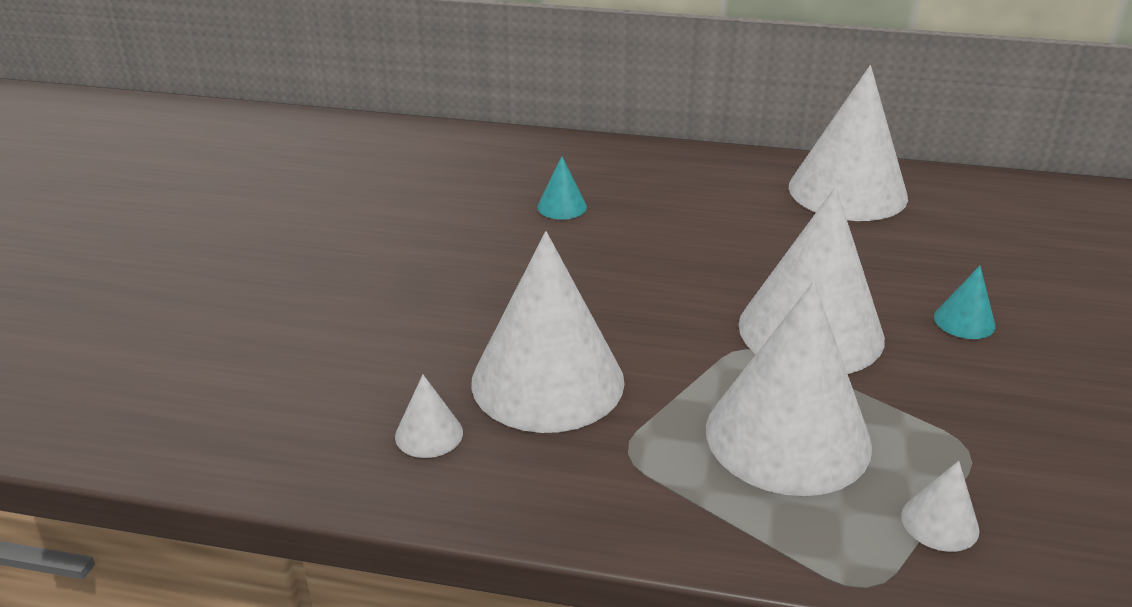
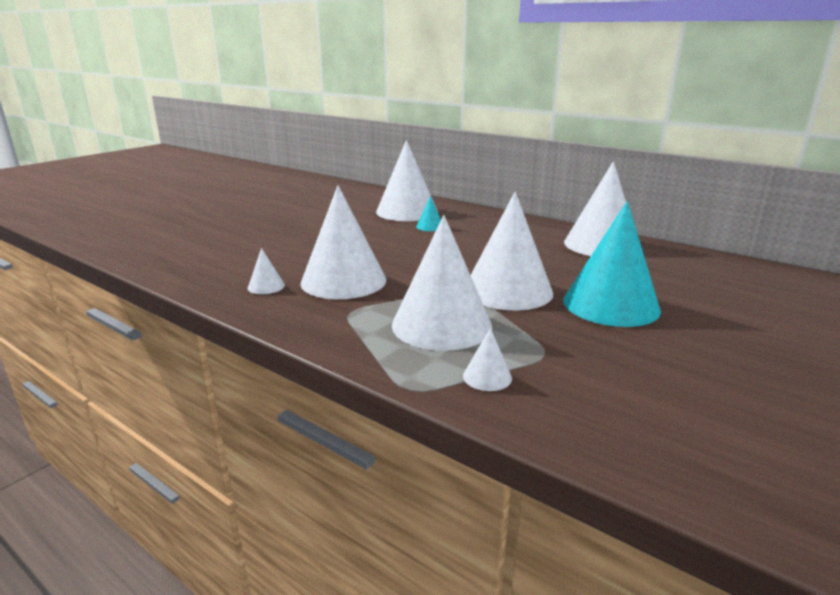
camera: 25 degrees right, 10 degrees down
turquoise cone [934,266,996,339] -> turquoise cone [563,201,661,327], size x2.41
none -> white cone [376,140,438,221]

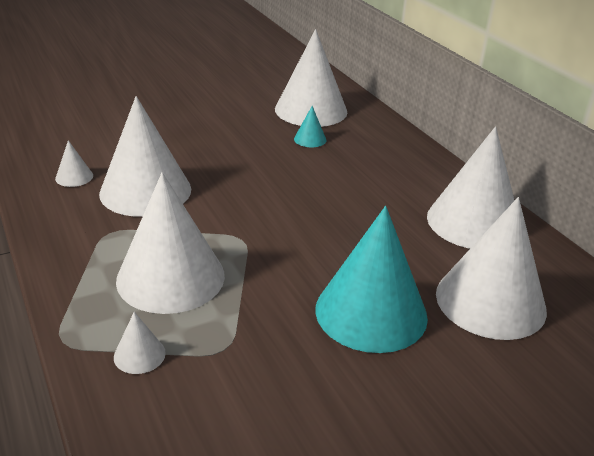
camera: 25 degrees right, 10 degrees up
white cone [471,192,553,311] -> white cone moved to [436,197,547,340]

